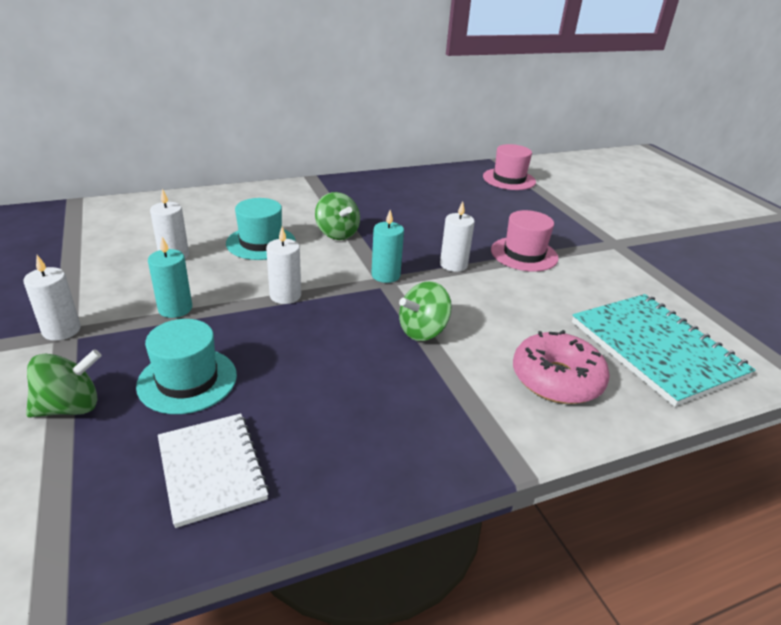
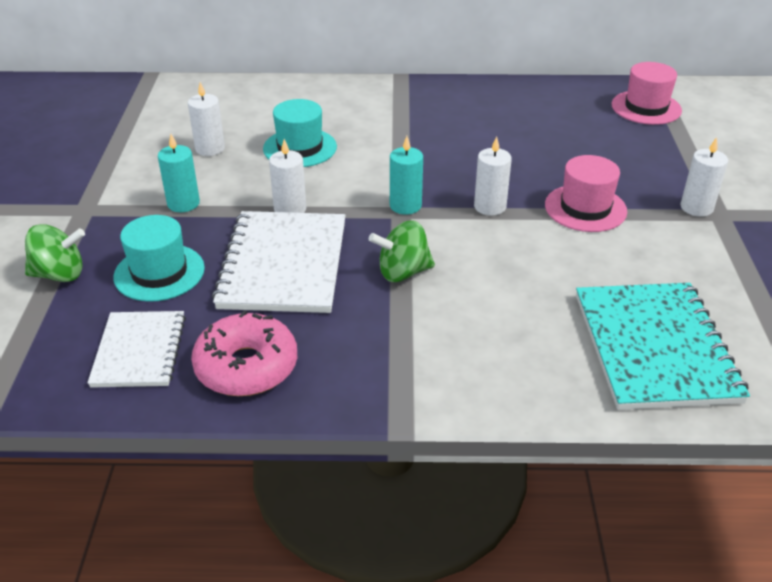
camera: 25 degrees right, 5 degrees up
white candle [23,255,81,341] -> white candle moved to [680,137,728,217]
green spinning top [315,192,360,240] -> none
pink donut [513,330,610,404] -> pink donut moved to [191,310,297,396]
none -> white notebook [212,211,346,313]

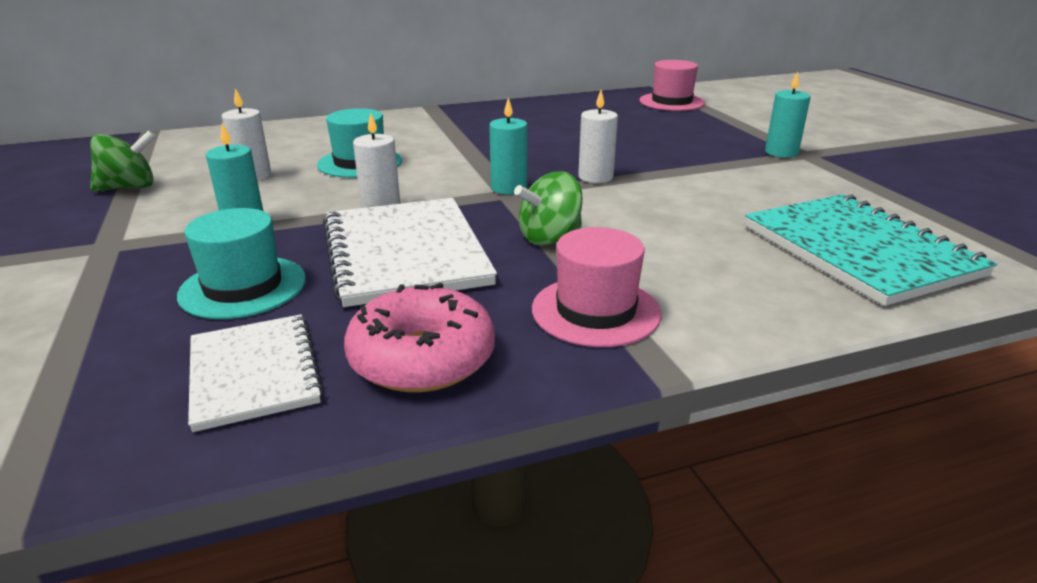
camera: 20 degrees left, 10 degrees down
green spinning top [25,224,85,282] -> green spinning top moved to [90,130,156,191]
pink hat [545,155,627,232] -> pink hat moved to [532,227,662,347]
white candle [680,137,728,217] -> turquoise candle [765,71,811,158]

